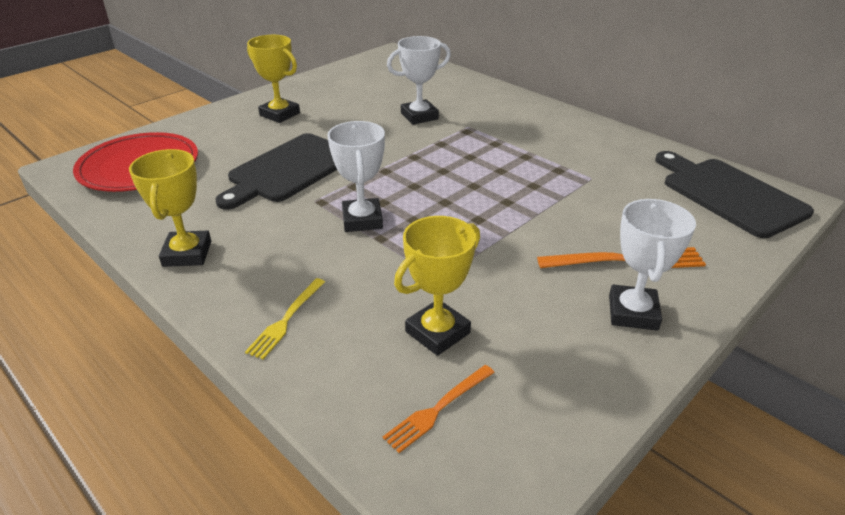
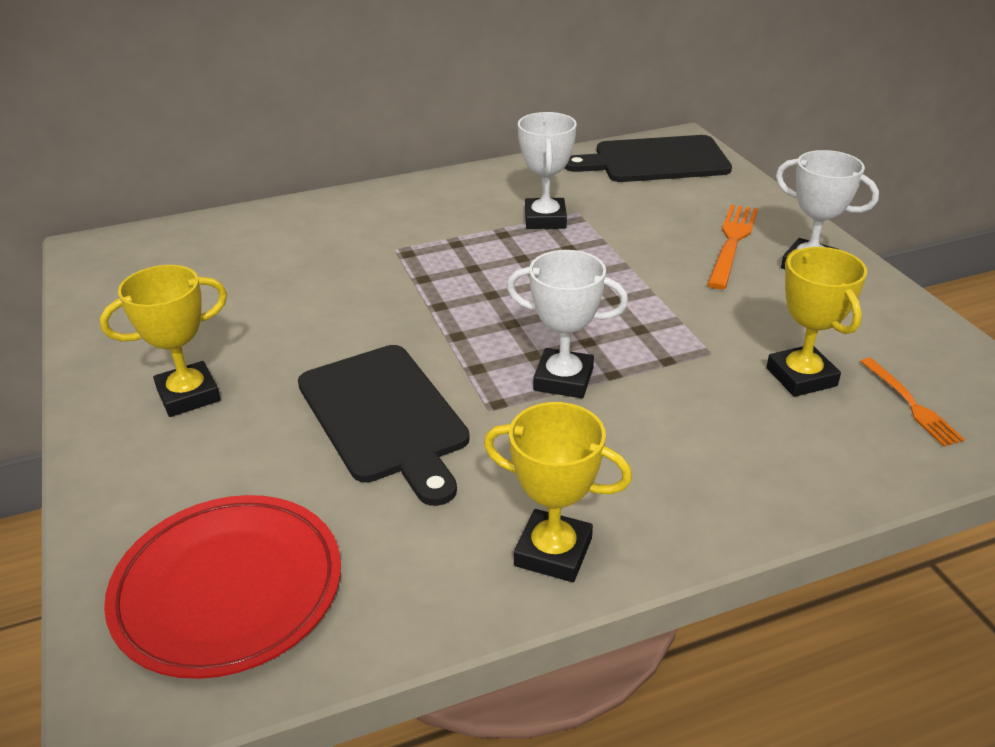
camera: 65 degrees left, 0 degrees up
yellow fork [245,278,325,360] -> none
white trophy [387,36,451,125] -> white trophy moved to [518,112,577,229]

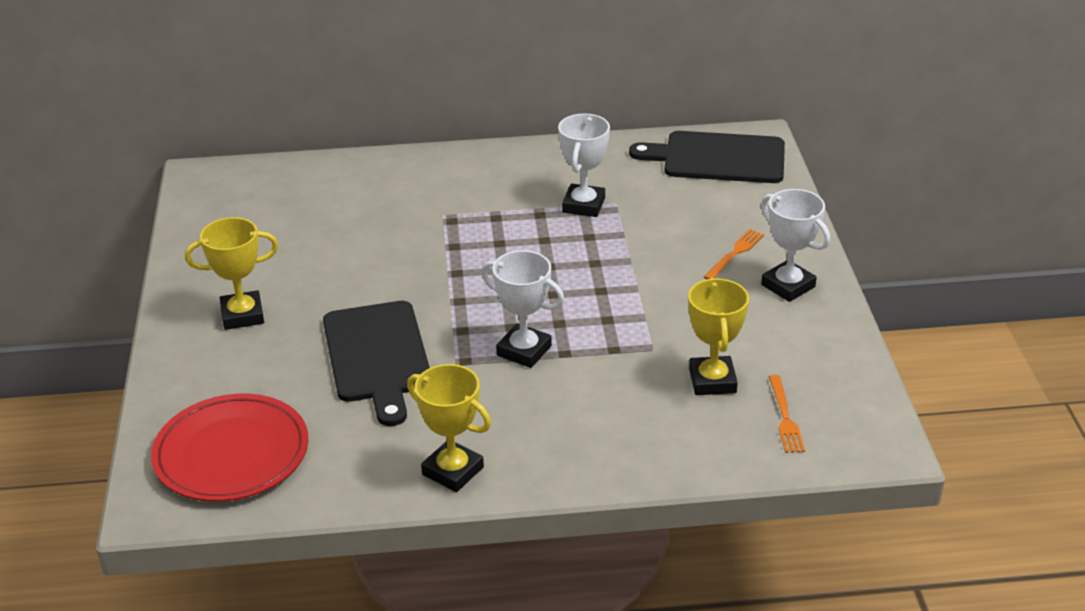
camera: 15 degrees right, 0 degrees up
orange fork [707,205,758,289] -> orange fork [704,229,764,280], size x0.65

